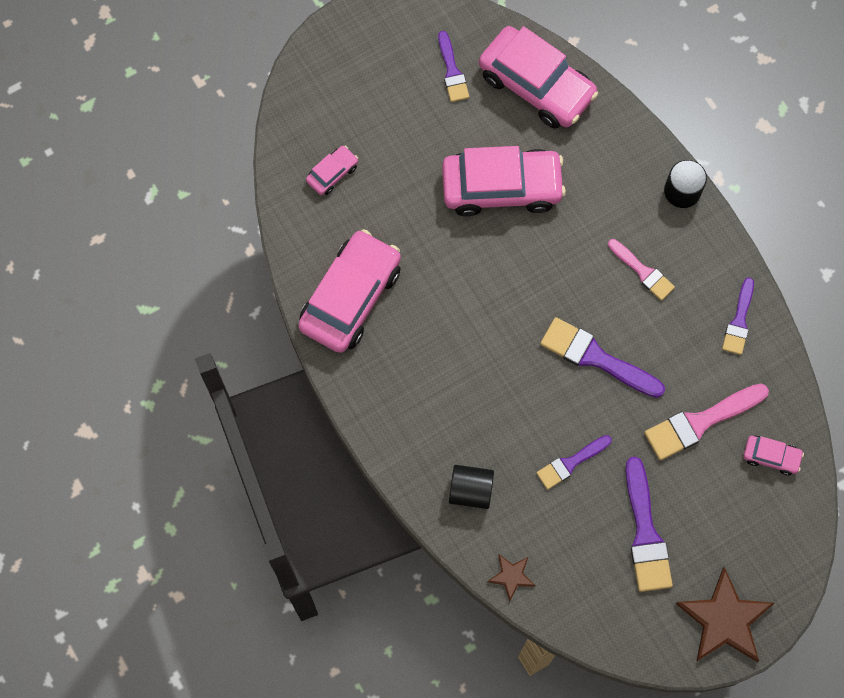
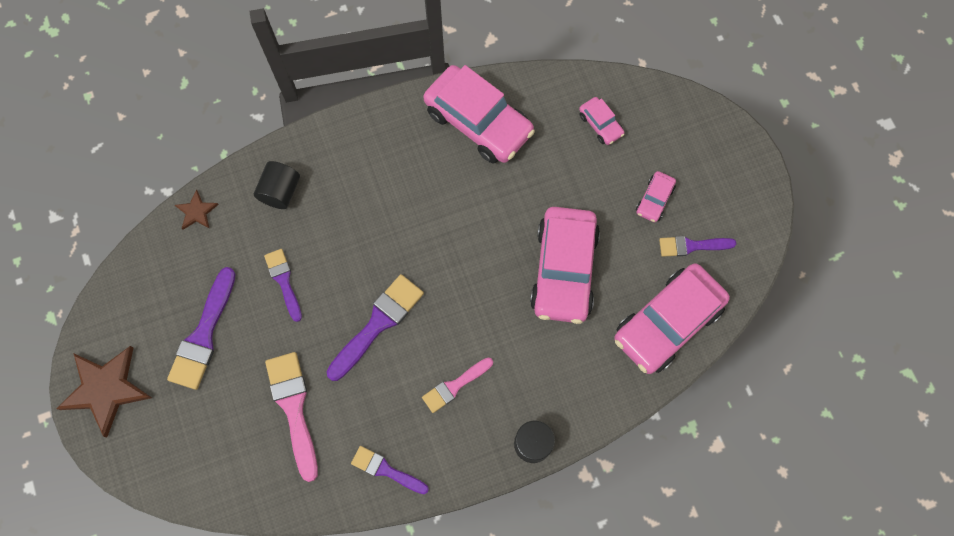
camera: 100 degrees right, 0 degrees up
purple brush [625,457,673,592] -> purple brush turned 75 degrees counterclockwise [167,267,236,390]
pink car [743,436,804,476] -> pink car moved to [636,171,676,222]

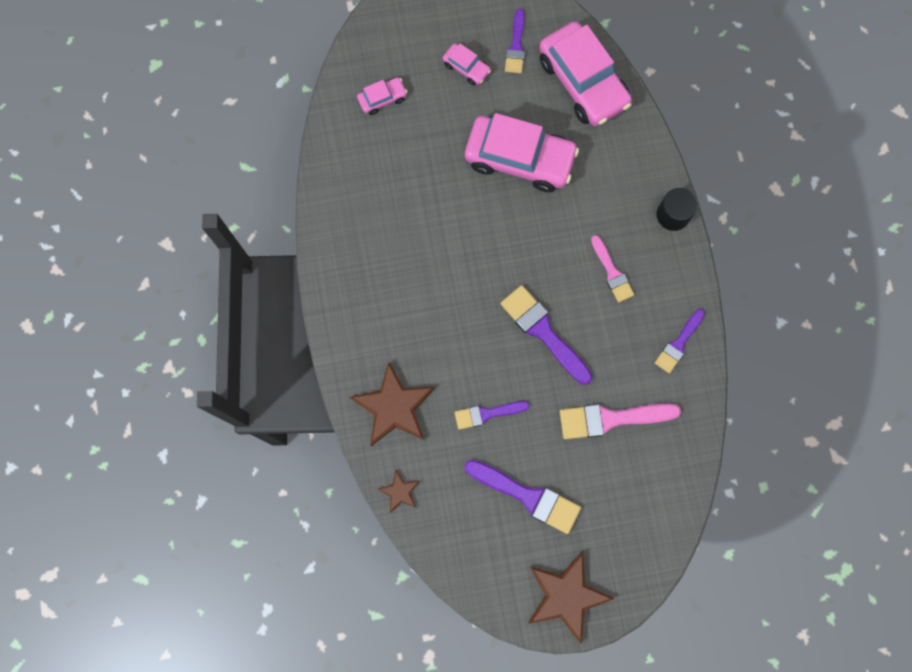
camera: 80 degrees left, 5 degrees up
black cylinder [254,161,300,209] -> brown star [349,362,435,446]
pink car [423,65,535,163] -> none

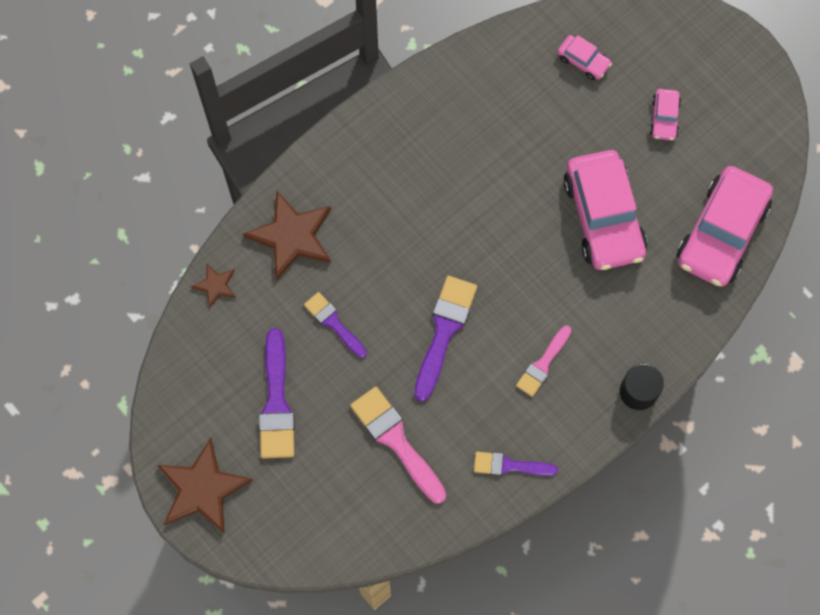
camera: 60 degrees right, 5 degrees down
purple brush [505,9,525,74] -> none

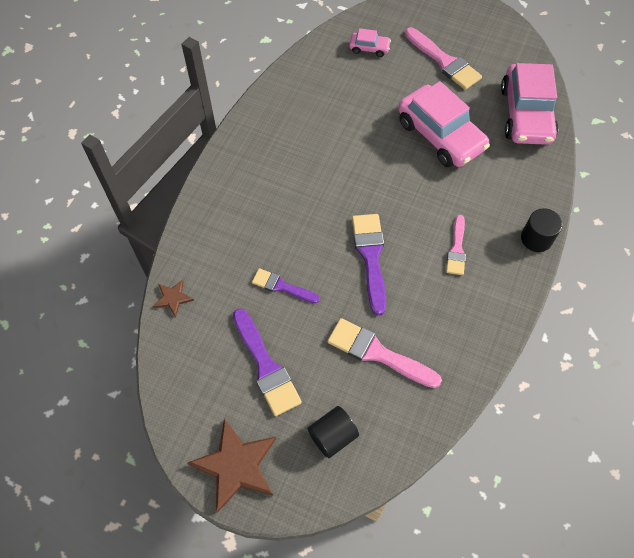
camera: 25 degrees left, 10 degrees down
brown star [243,191,331,280] -> none
purple brush [474,452,558,476] -> none
pink car [650,89,681,141] -> pink brush [405,27,482,90]
none -> black cylinder [308,406,359,458]

